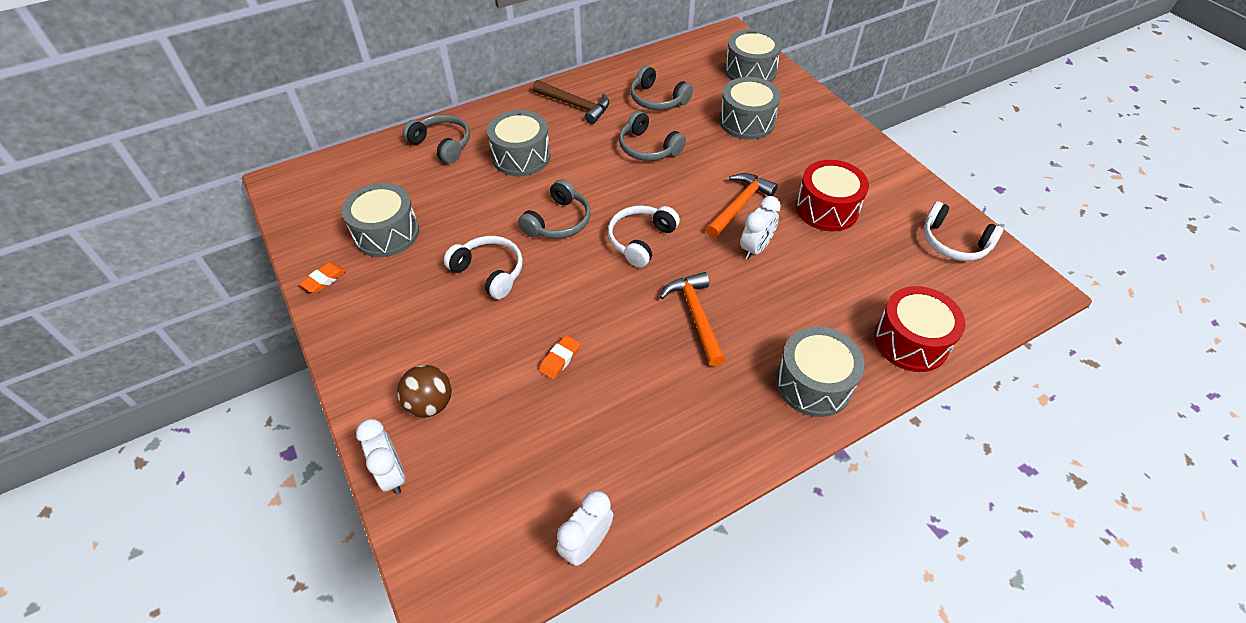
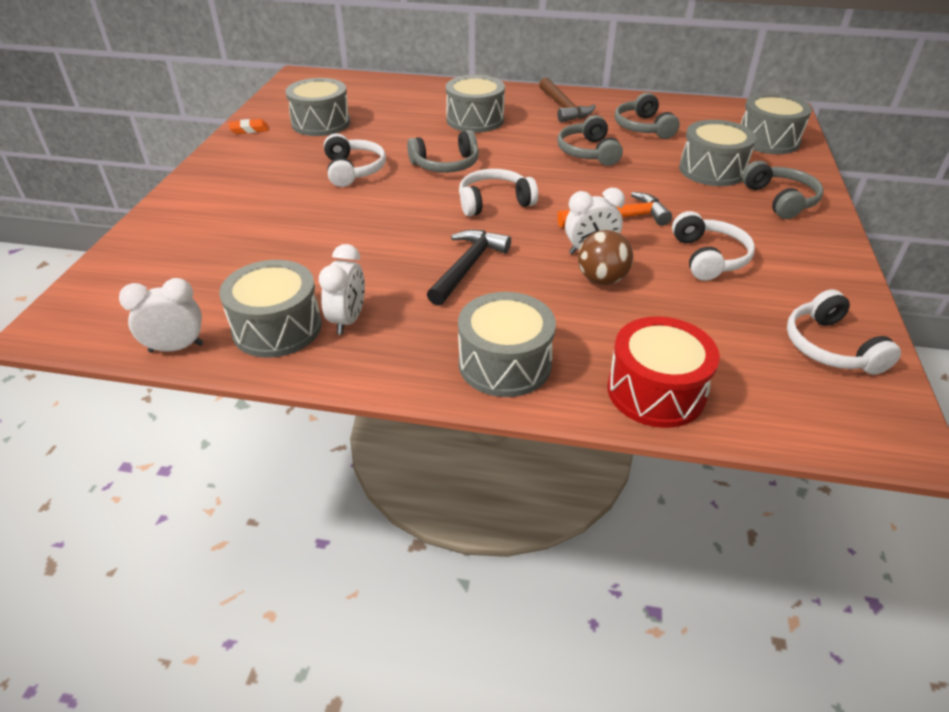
camera: 40 degrees right, 10 degrees down
white clock [356,419,405,494] -> white clock moved to [319,244,365,335]
brown ball [397,365,452,418] -> brown ball moved to [578,230,633,285]
grey headphones [402,114,470,164] -> grey headphones moved to [742,161,824,219]
orange eraser [539,335,580,379] -> none
orange hammer [660,272,726,366] -> black hammer [427,230,511,306]
red drum [796,160,869,231] -> white headphones [672,211,755,281]
none -> grey drum [219,260,322,358]

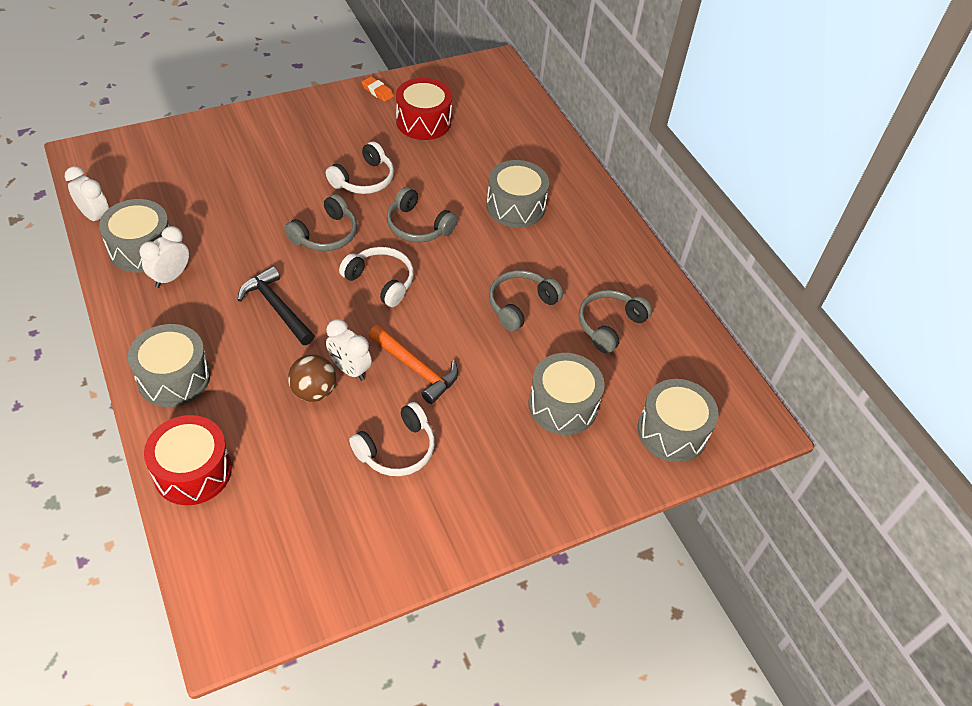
camera: 50 degrees right, 10 degrees up
grey drum [285,78,350,136] -> red drum [396,78,452,140]
white clock [319,244,365,335] -> white clock turned 150 degrees clockwise [140,226,189,288]
black hammer [427,230,511,306] -> black hammer turned 120 degrees counterclockwise [238,266,314,345]
brown hammer [539,78,596,122] -> none
grey headphones [742,161,824,219] -> grey headphones moved to [284,194,357,251]
white headphones [787,289,901,375] -> none

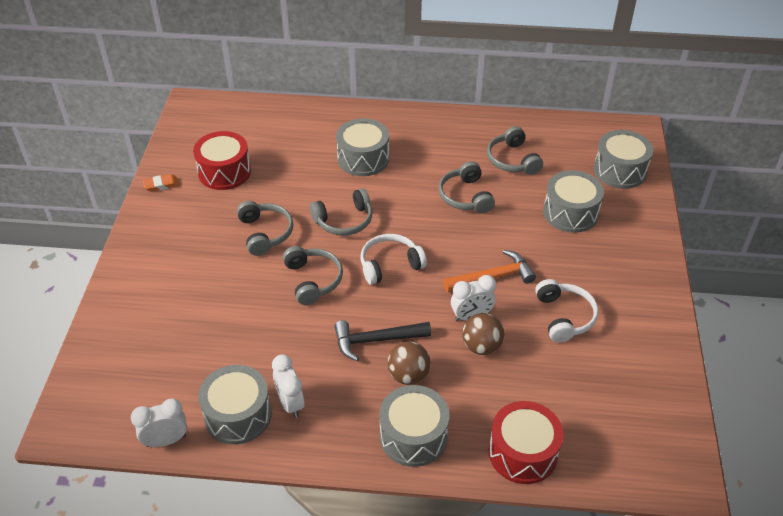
camera: 55 degrees left, 5 degrees down
white headphones [326,141,394,194] -> grey headphones [237,201,293,256]
none -> brown ball [387,341,431,385]

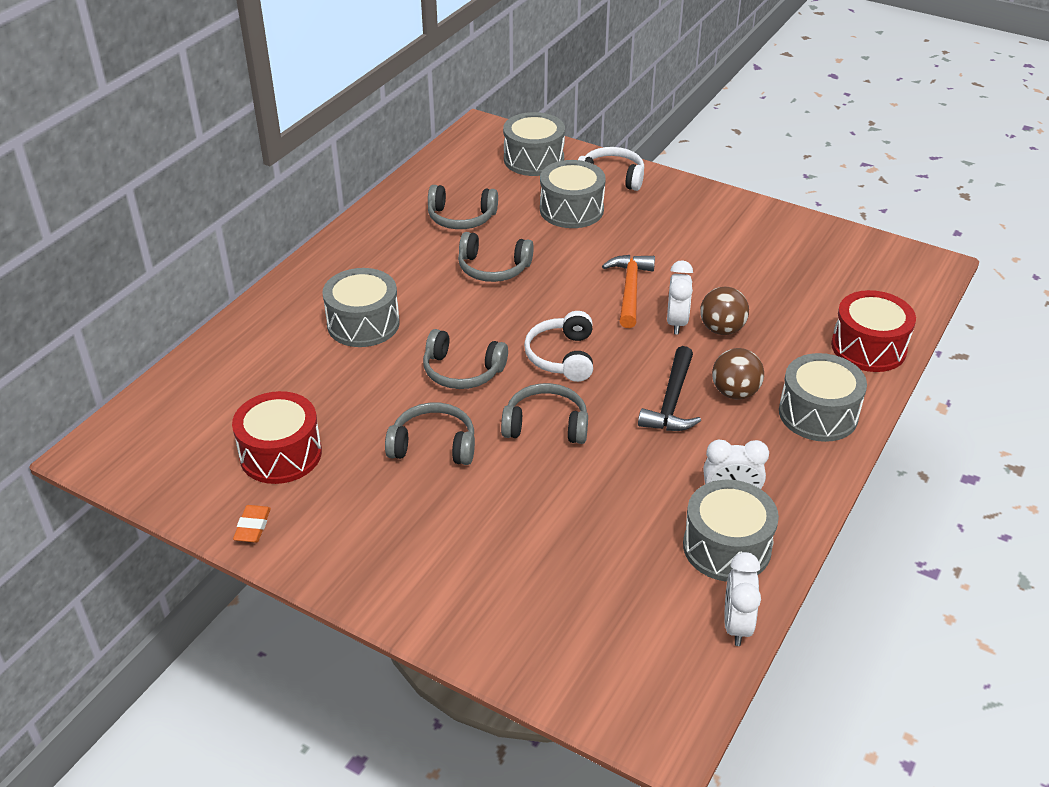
camera: 65 degrees left, 5 degrees down
grey headphones [310,188,372,236] -> grey headphones turned 105 degrees clockwise [423,329,508,389]
white headphones [535,279,599,342] -> white headphones moved to [578,147,644,191]

